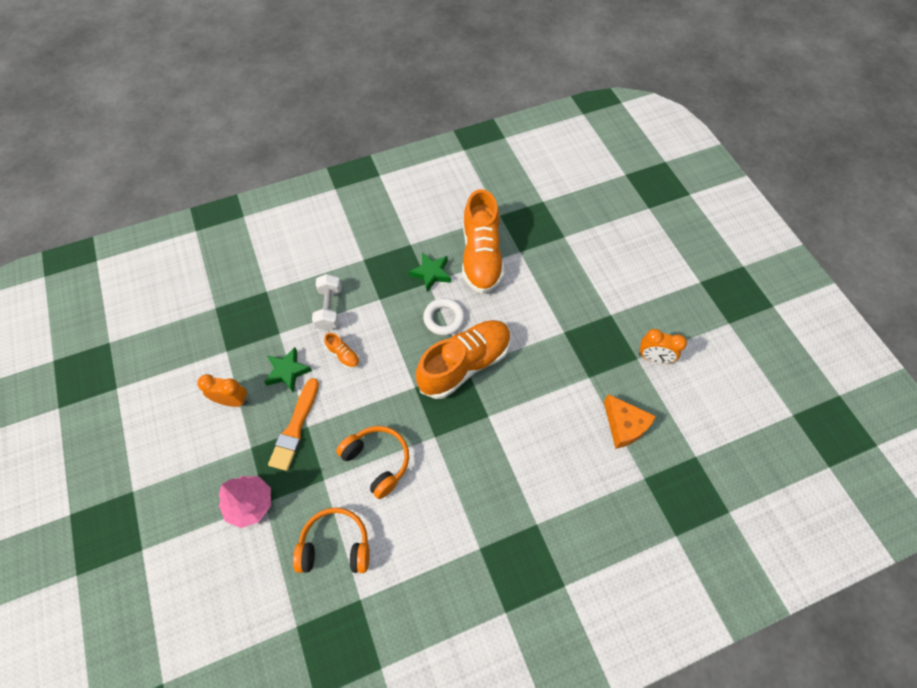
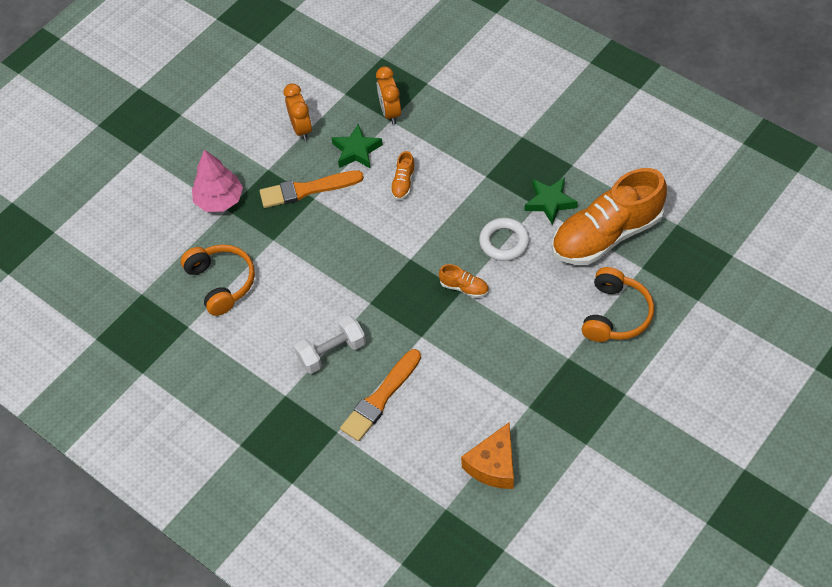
camera: 65 degrees right, 5 degrees down
white dumbbell [312,274,342,331] -> white dumbbell moved to [294,316,366,374]
orange headphones [336,426,409,499] -> orange headphones moved to [582,267,654,342]
orange shoe [416,320,511,399] -> orange shoe [439,264,489,298], size x0.40
orange clock [639,329,687,363] -> orange clock moved to [376,66,401,124]
none -> orange brush [340,349,421,441]

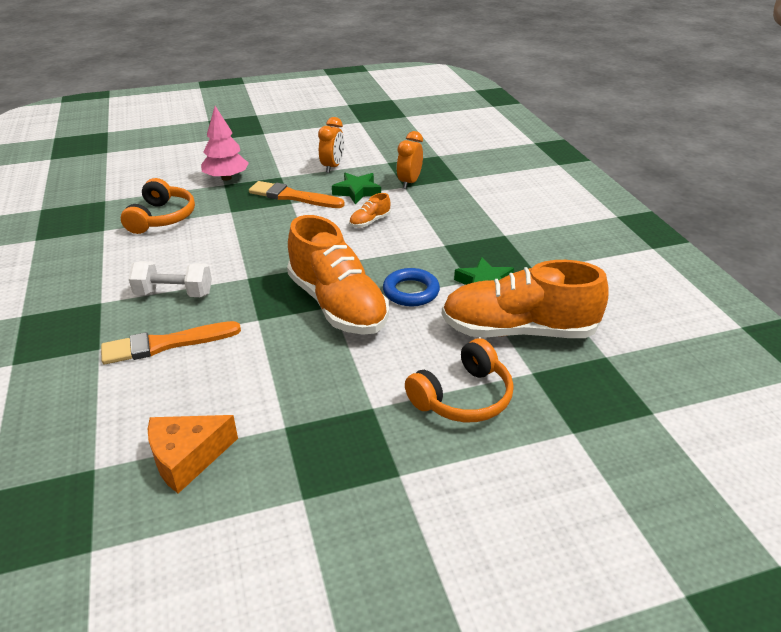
camera: 30 degrees right, 20 degrees down
orange shoe [439,264,489,298] -> orange shoe [287,215,389,335], size x2.50
white ring [479,218,530,261] -> blue ring [383,268,440,307]

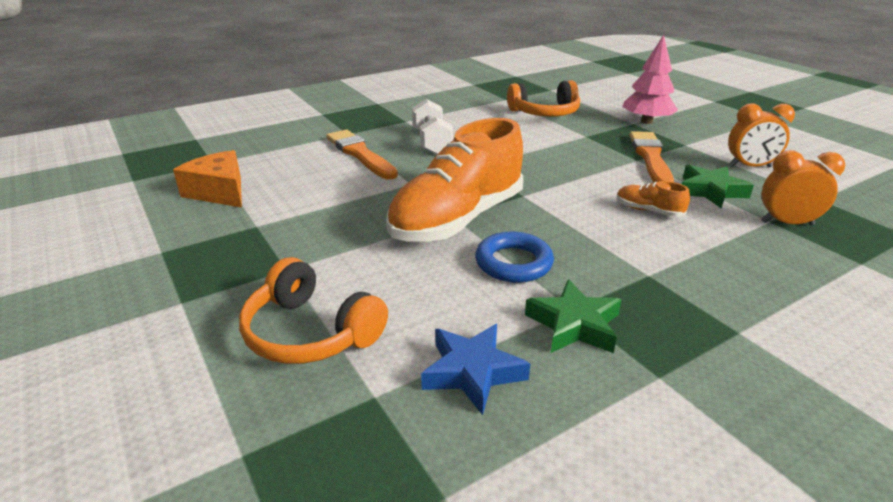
camera: 75 degrees right, 5 degrees down
orange shoe [442,260,609,338] -> blue star [421,324,530,415]

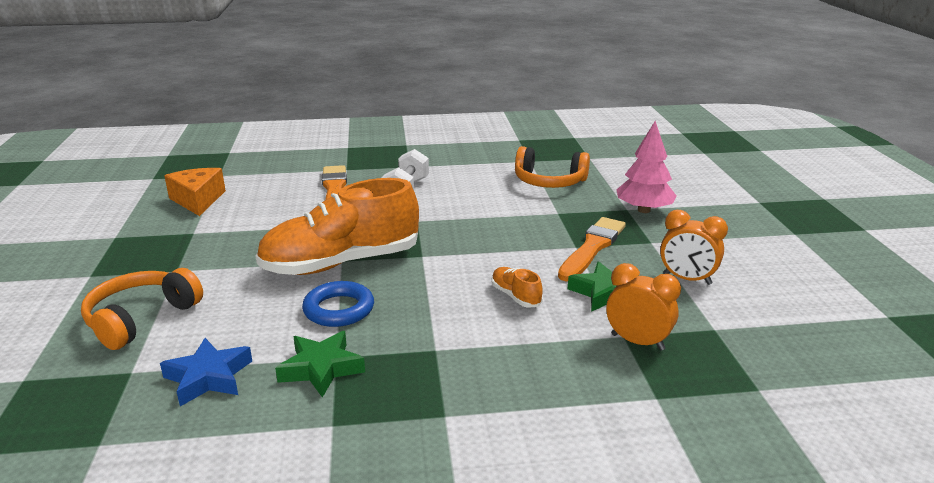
camera: 25 degrees right, 5 degrees down
orange headphones [239,257,388,364] -> orange headphones turned 60 degrees clockwise [81,268,203,350]

